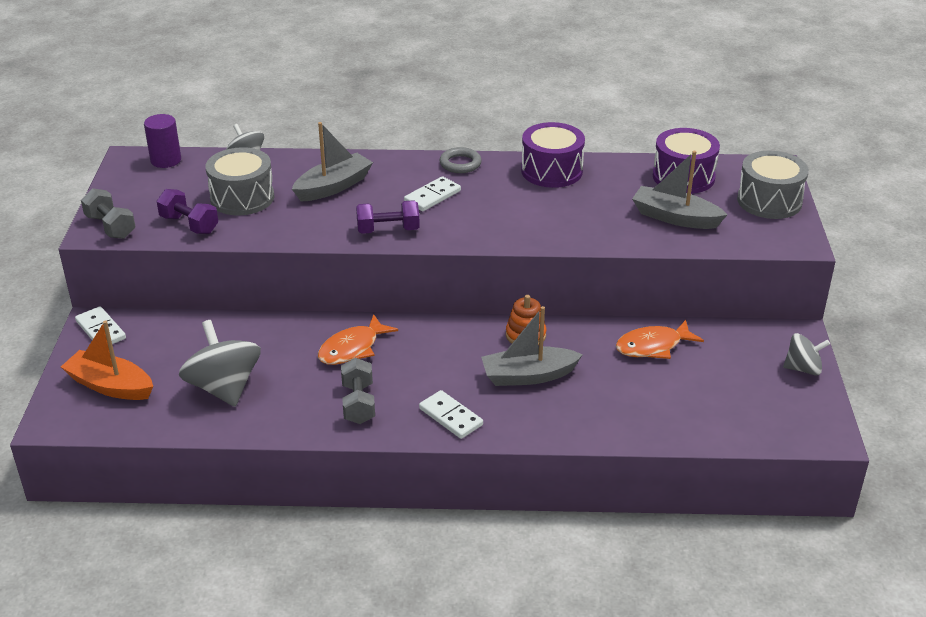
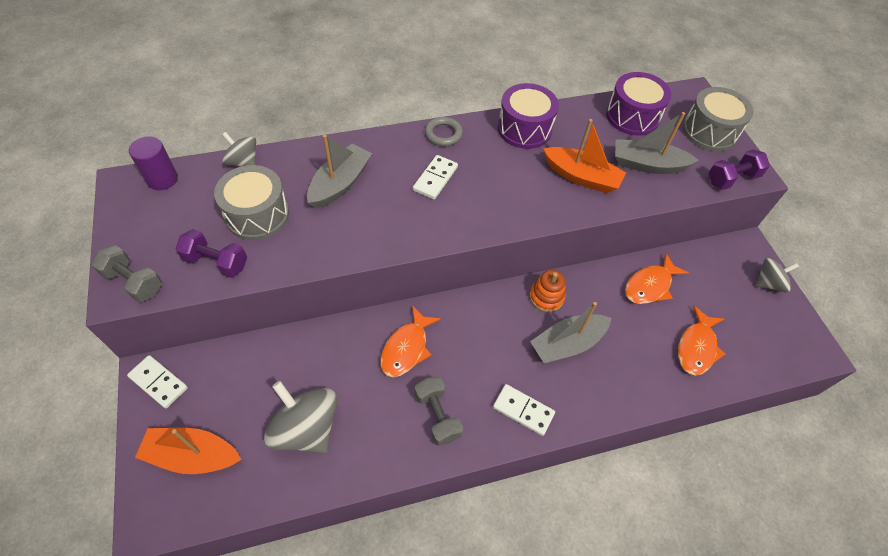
camera: 20 degrees left, 20 degrees up
purple dumbbell [356,200,420,234] -> purple dumbbell moved to [708,149,770,190]
none -> orange boat [543,119,626,193]
none -> orange fish [678,306,725,376]

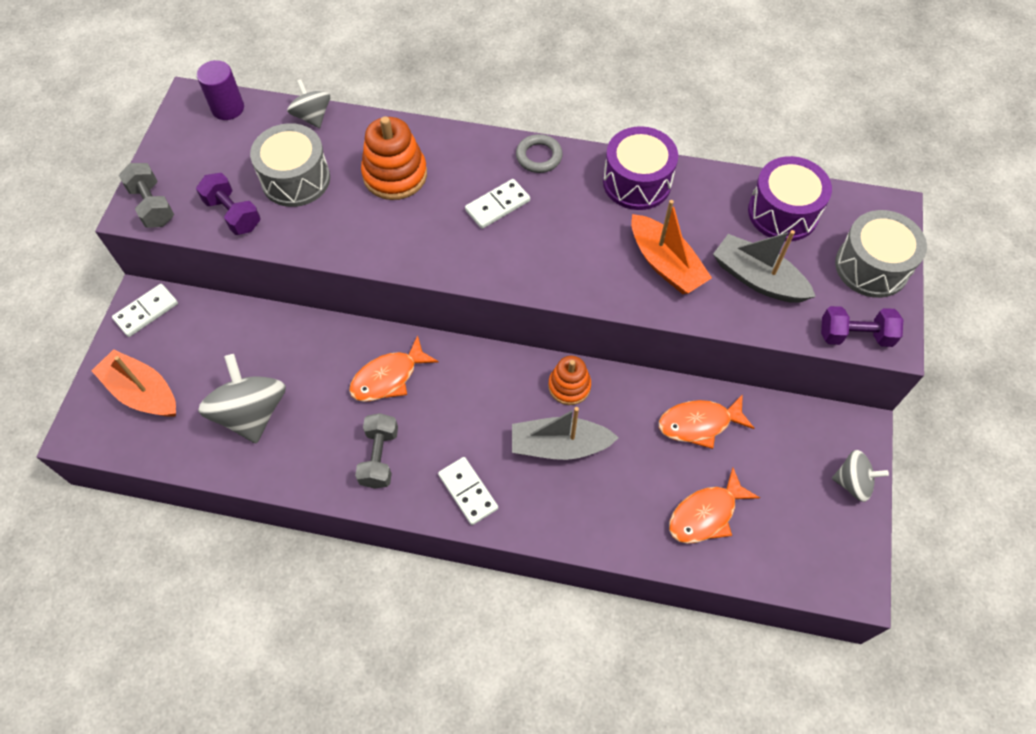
camera: 30 degrees right, 5 degrees up
white domino [127,355,188,409] -> white domino turned 75 degrees clockwise [112,284,178,337]
grey boat [307,134,372,209] -> orange stacking toy [361,116,427,200]

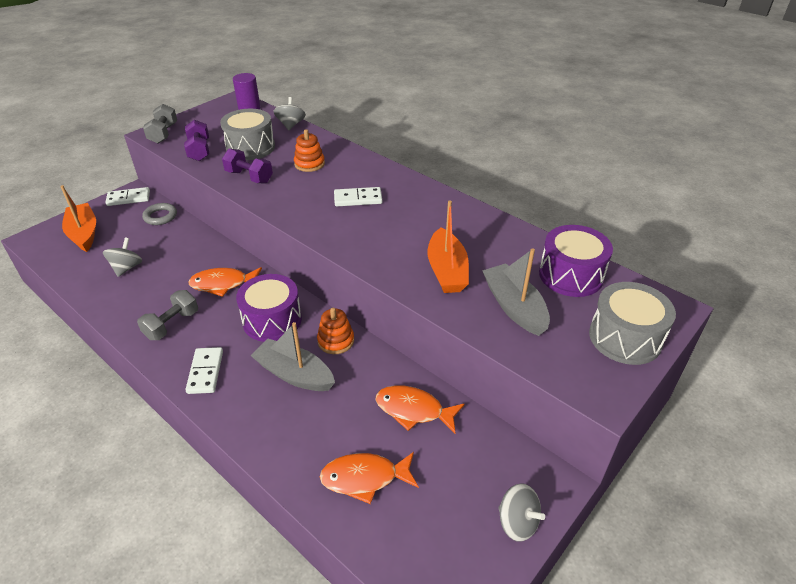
camera: 30 degrees right, 20 degrees down
grey spinning top [198,354,286,444] -> grey spinning top [103,238,142,277], size x0.58
orange stacking toy [361,116,427,200] -> orange stacking toy [294,129,325,172], size x0.64
grey ring [516,134,563,173] -> grey ring moved to [142,203,177,225]
purple drum [603,126,678,210] -> purple drum moved to [236,274,302,342]
purple dumbbell [821,306,903,347] -> purple dumbbell moved to [222,149,273,184]

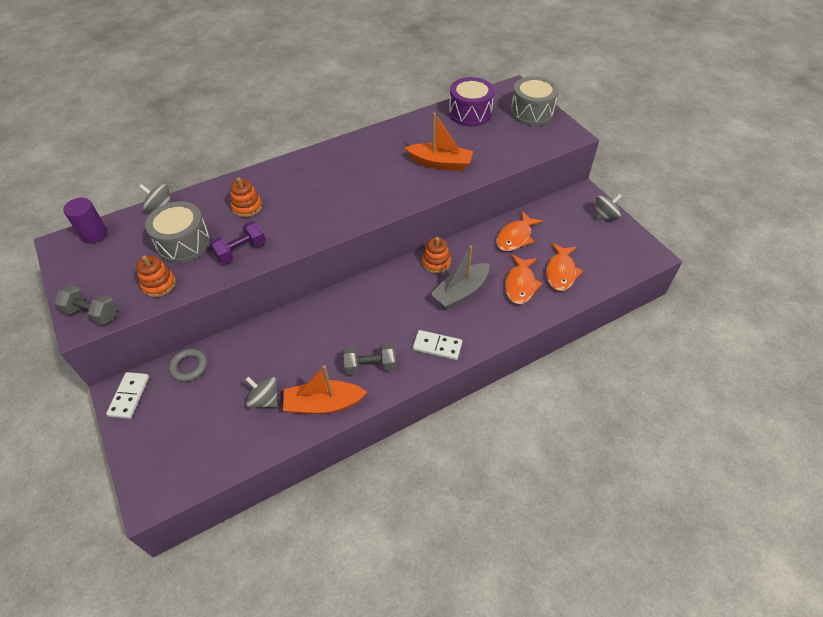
camera: 70 degrees left, 10 degrees up
orange boat [60,185,96,252] -> orange boat moved to [283,365,367,414]
grey dumbbell [137,290,198,340] -> grey dumbbell turned 60 degrees counterclockwise [343,343,396,375]
purple dumbbell [184,120,209,161] -> orange stacking toy [136,255,176,297]
orange fish [188,267,262,297] -> orange fish moved to [505,255,543,304]
purple drum [236,274,302,342] -> none
white domino [334,187,382,206] -> none
grey boat [482,248,550,336] -> none

